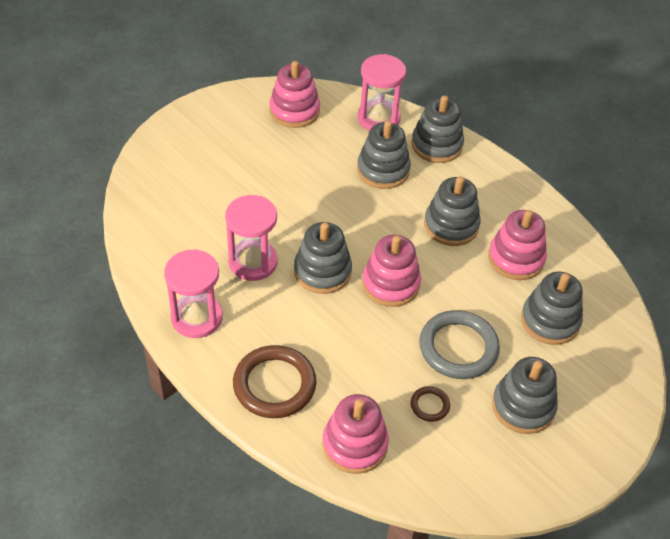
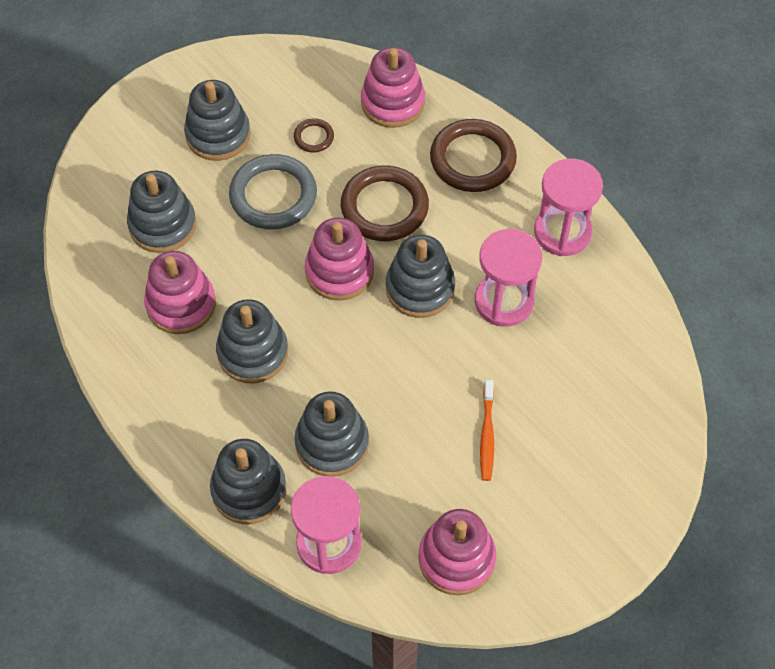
camera: 175 degrees left, 10 degrees up
none -> brown ring [341,165,429,241]
none -> orange toothbrush [480,380,494,481]

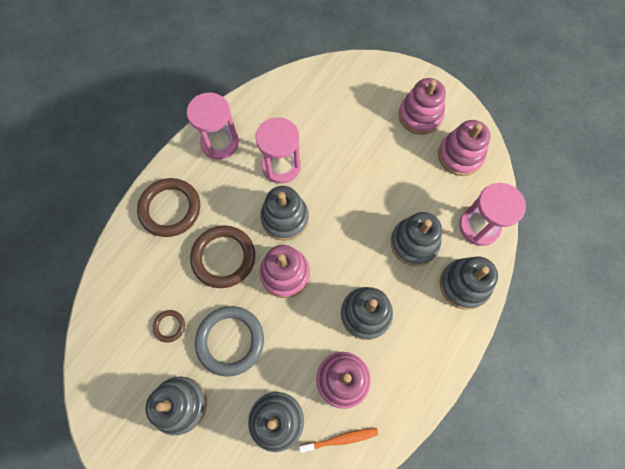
camera: 105 degrees left, 10 degrees up
pink stacking toy [361,47,425,128] -> pink stacking toy moved to [399,78,446,135]
orange toothbrush [480,380,494,481] -> orange toothbrush moved to [299,428,378,453]

